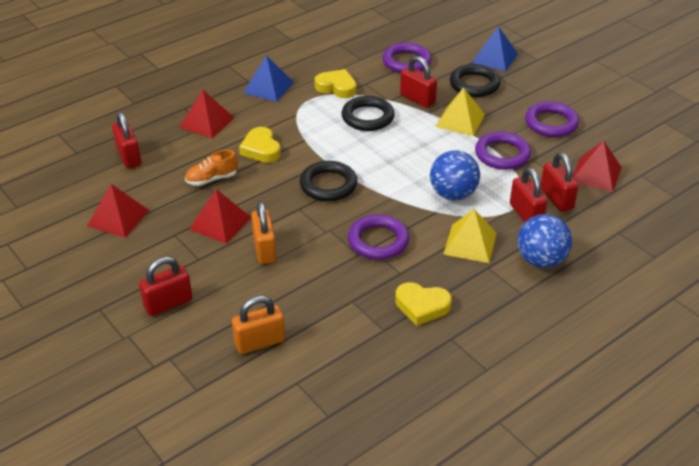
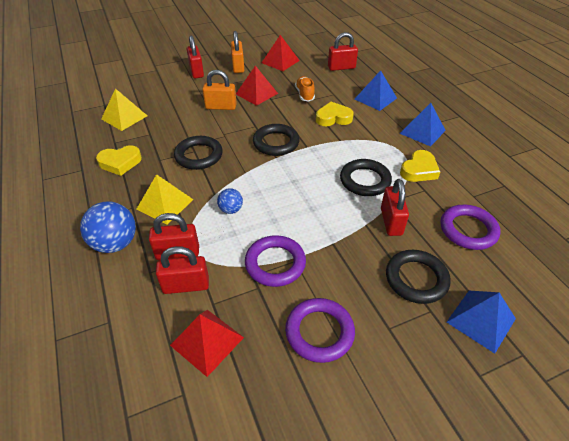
camera: 105 degrees right, 5 degrees up
red pyramid [179,90,234,138] -> blue pyramid [355,70,397,111]
orange padlock [232,296,285,354] -> orange padlock moved to [231,31,244,73]
purple ring [348,214,409,260] -> black ring [174,136,223,170]
yellow heart [395,282,452,326] -> yellow heart turned 135 degrees counterclockwise [96,145,142,176]
red padlock [400,56,437,108] -> red padlock turned 60 degrees counterclockwise [381,179,409,236]
blue ball [430,150,480,200] -> blue ball [217,188,243,214], size x0.54
yellow pyramid [435,87,485,136] -> yellow pyramid moved to [101,88,147,131]

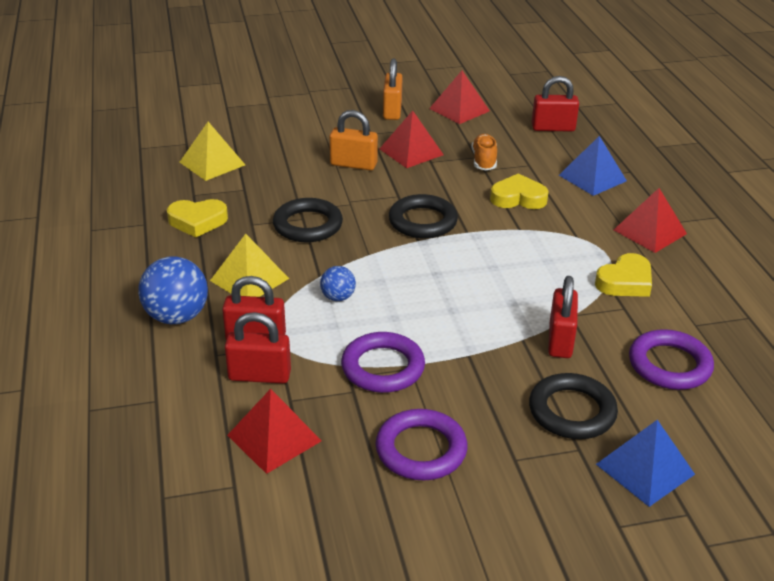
camera: 10 degrees right, 10 degrees down
red padlock [187,36,204,79] -> none
black ring [340,159,392,196] -> none
blue pyramid [400,103,446,147] -> red pyramid [614,188,687,253]

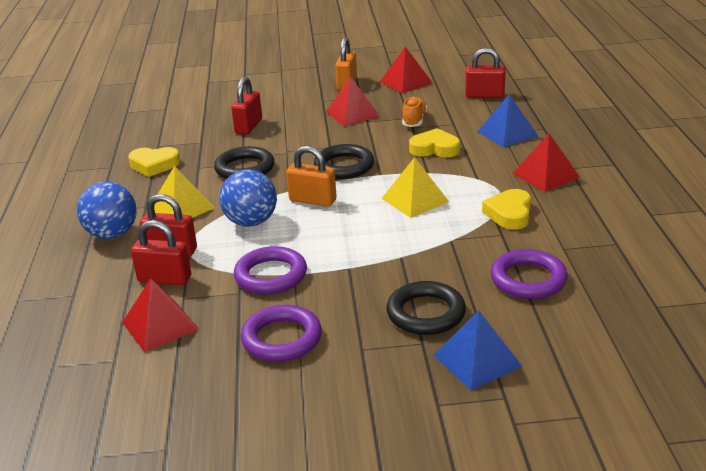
camera: 10 degrees right, 5 degrees down
yellow pyramid [180,122,245,181] -> yellow pyramid moved to [381,157,449,218]
blue ball [320,266,356,301] -> blue ball [219,169,277,227], size x1.84
orange padlock [330,110,378,170] -> orange padlock moved to [286,146,337,207]
red padlock [548,276,578,358] -> red padlock moved to [231,77,262,134]
yellow heart [595,253,652,297] -> yellow heart turned 135 degrees clockwise [482,189,531,230]

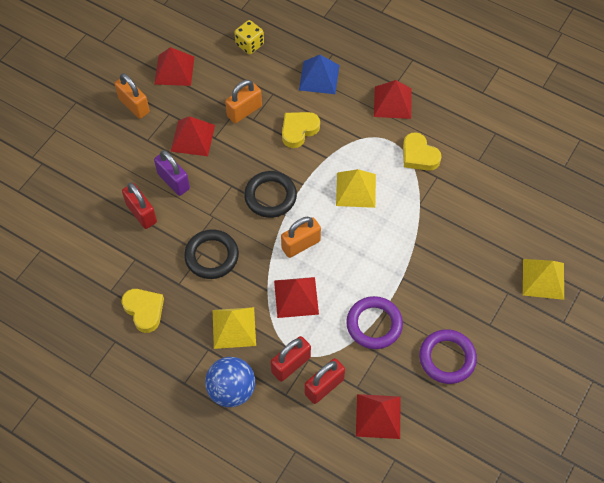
camera: 55 degrees left, 30 degrees up
yellow heart [128,147,180,177] -> yellow heart turned 75 degrees counterclockwise [121,289,164,333]
blue ball [219,169,277,227] -> red pyramid [274,277,319,318]
black ring [387,281,466,335] -> none
orange shoe [402,97,427,127] -> orange padlock [225,80,262,123]
blue pyramid [434,310,523,390] -> yellow pyramid [523,259,564,300]
red padlock [466,48,505,98] -> yellow dice [234,20,264,55]
purple ring [491,249,568,299] -> none
none -> purple padlock [154,150,190,196]

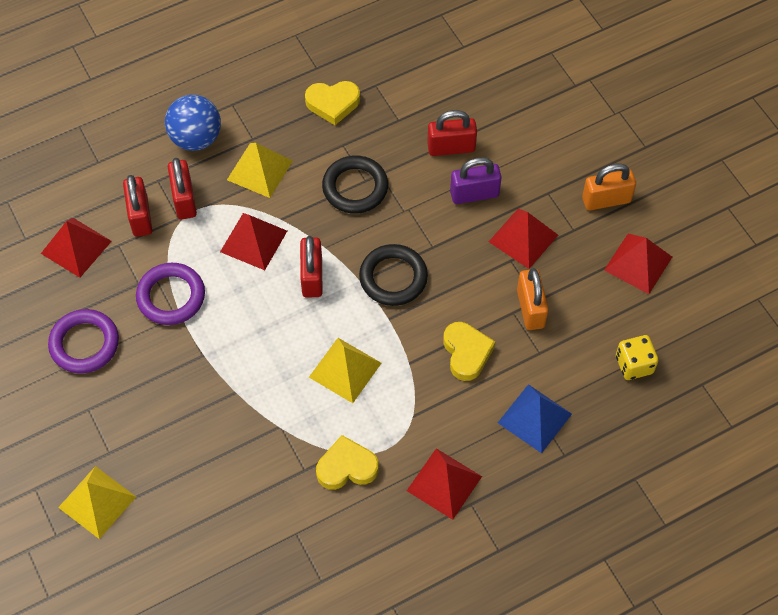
camera: 120 degrees right, 0 degrees up
orange padlock [281,217,321,258] -> red padlock [300,236,322,298]

